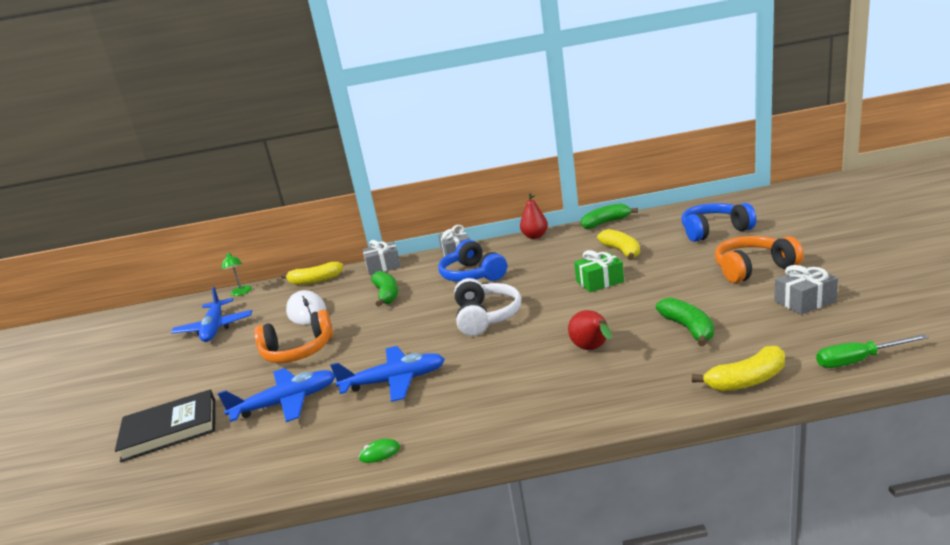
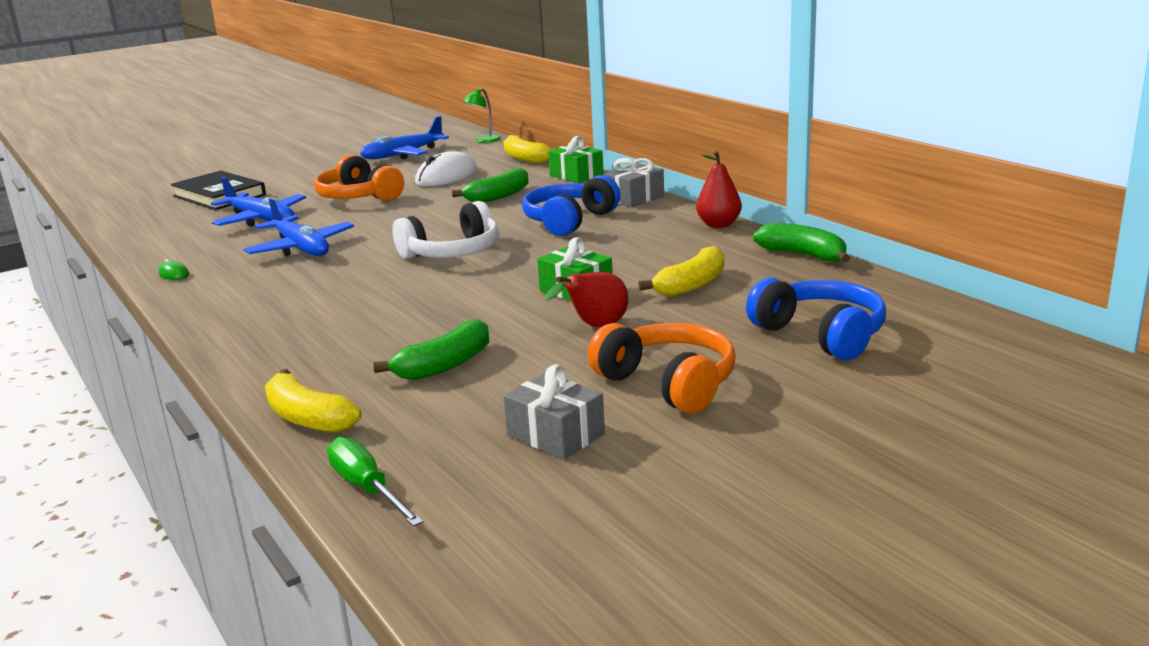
camera: 60 degrees right, 0 degrees up
grey gift [363,240,401,275] -> green gift [548,136,604,183]
red pear [568,310,612,350] -> red pear moved to [544,272,628,327]

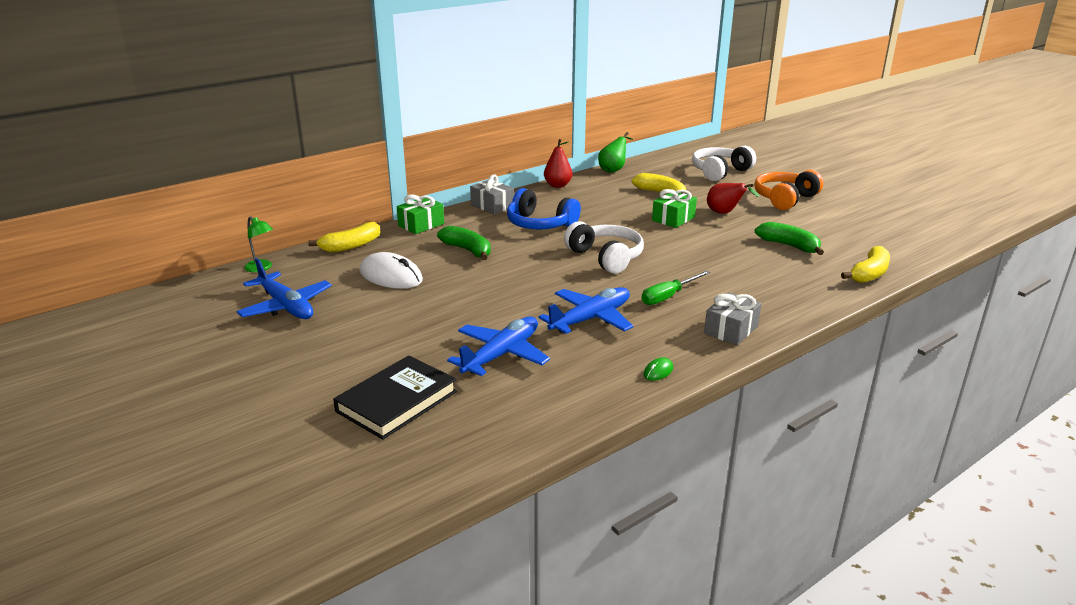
camera: 95 degrees left, 5 degrees up
orange headphones [314,154,404,201] -> none
green screwdriver [327,437,424,527] -> green screwdriver moved to [641,270,711,305]
grey gift [504,364,605,459] -> grey gift moved to [704,292,761,345]
blue headphones [746,277,886,361] -> white headphones [692,146,756,181]
green banana [753,223,850,263] -> green pear [598,132,633,173]

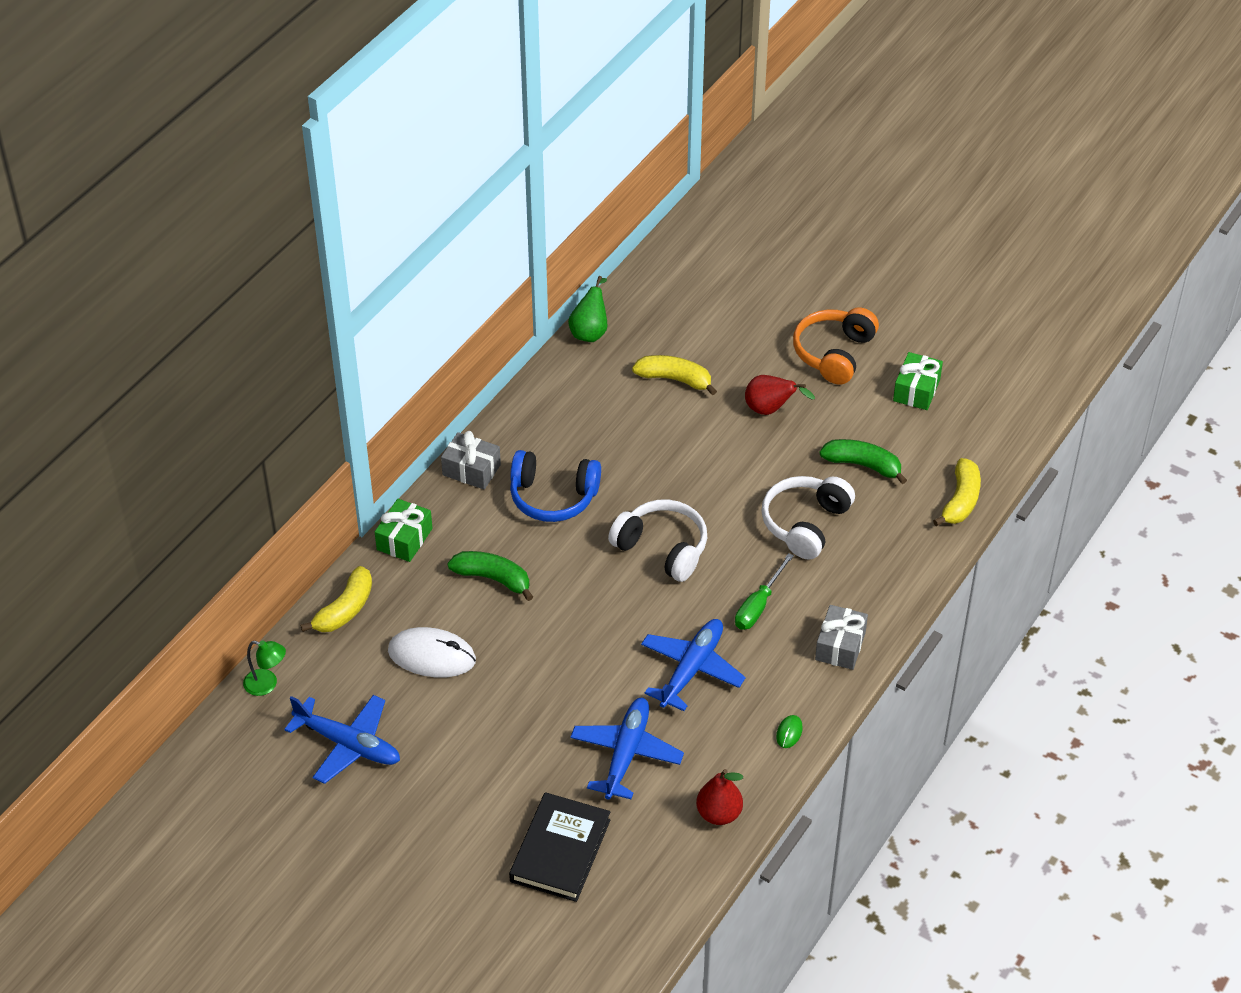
camera: 20 degrees left, 20 degrees up
red pear [544,139,572,188] -> red pear moved to [696,769,743,825]
green gift [652,189,697,228] -> green gift moved to [893,352,943,410]
white headphones [692,146,756,181] -> white headphones moved to [761,476,855,560]

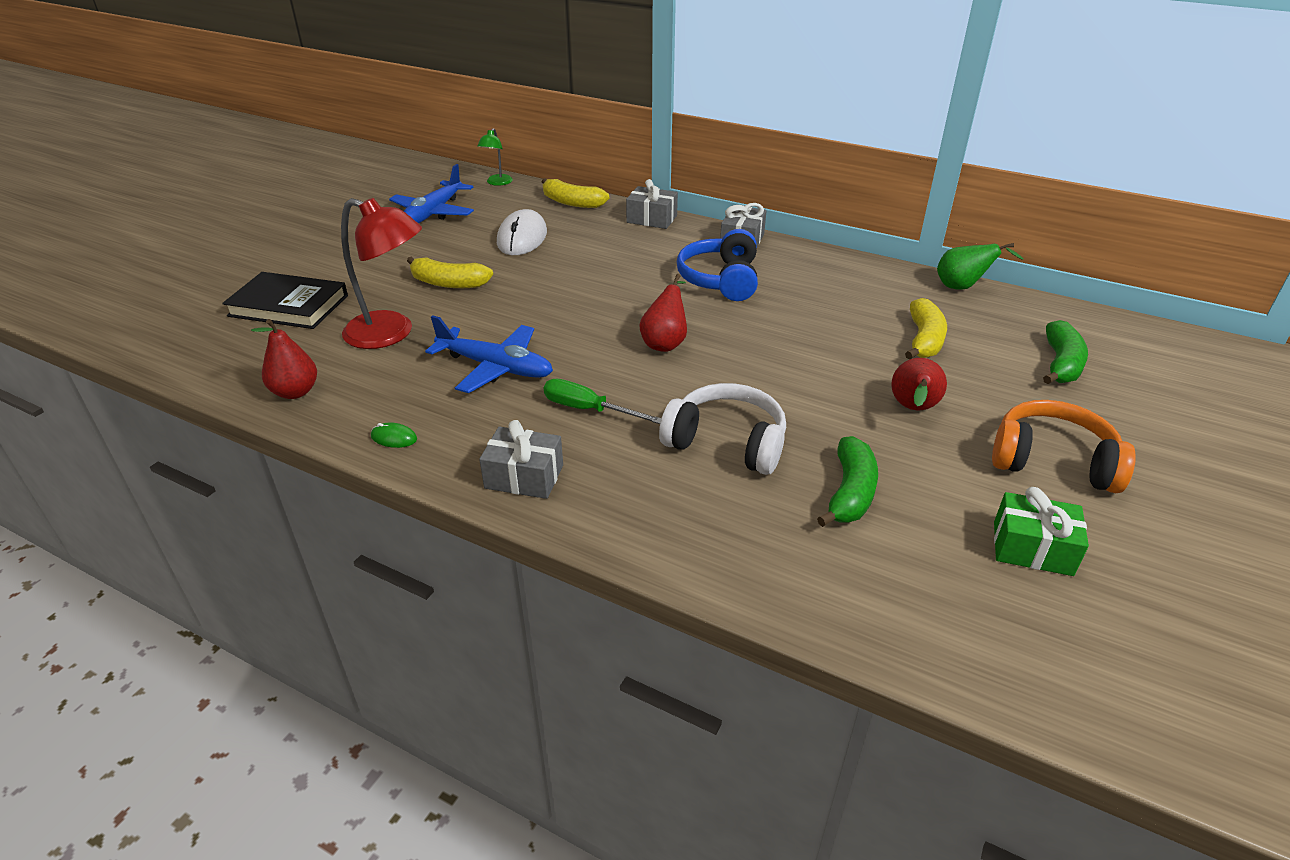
camera: 85 degrees right, 10 degrees down
green gift [375,499,433,562] -> grey gift [626,179,678,229]
green banana [447,551,533,601] -> green banana moved to [1043,320,1088,384]
blue plane [570,698,684,800] -> red lamp [341,198,422,349]
white headphones [608,499,707,582] -> red pear [639,274,687,352]
yellow banana [933,458,981,527] -> yellow banana moved to [407,256,493,288]

